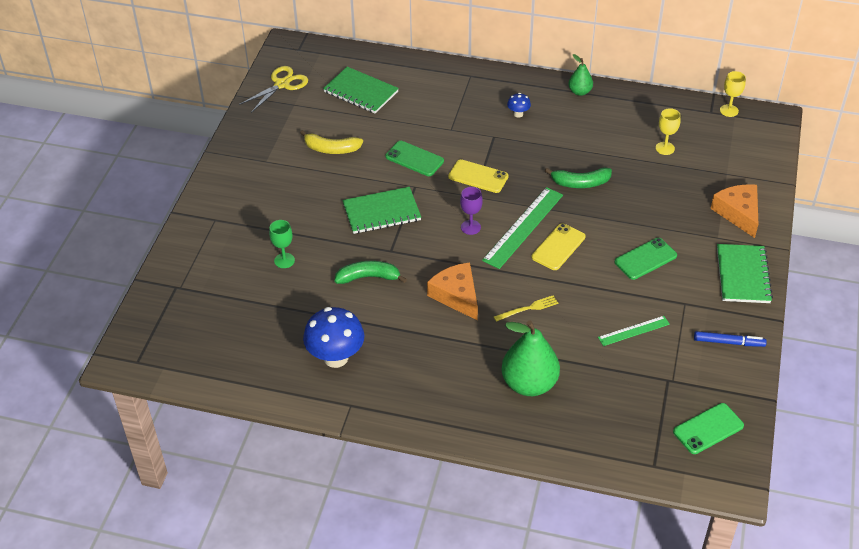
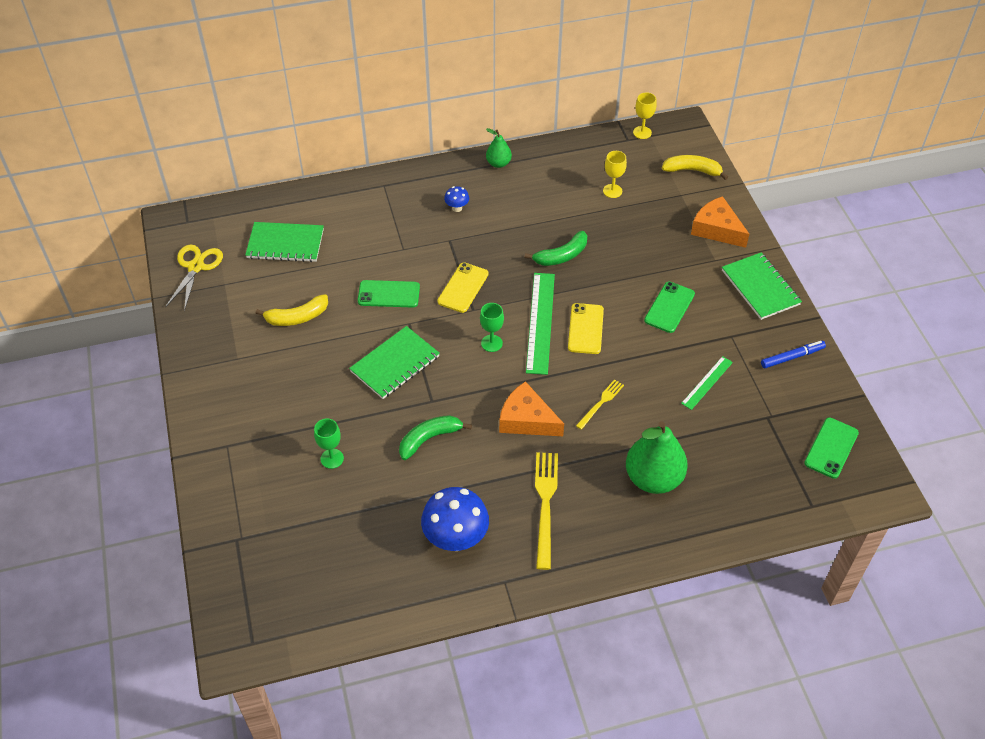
camera: 30 degrees left, 5 degrees up
yellow phone [448,159,509,193] -> yellow phone turned 60 degrees counterclockwise [438,262,489,313]
purple goblet [460,187,483,235] -> green goblet [480,303,504,352]
none -> yellow fork [535,452,558,570]
none -> yellow banana [662,155,728,180]

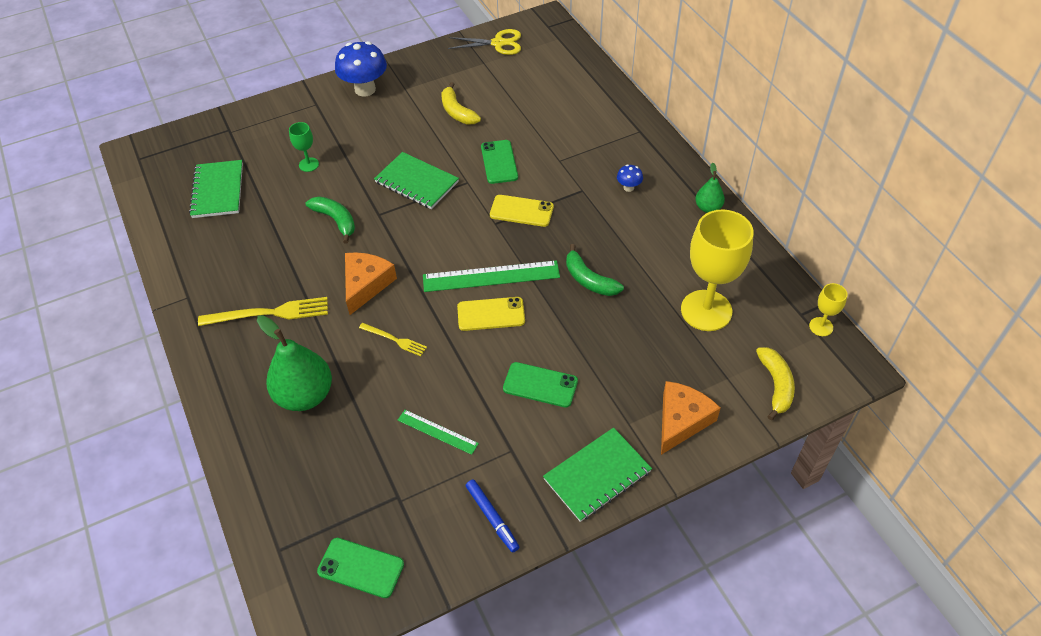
camera: 80 degrees right, 0 degrees up
green notebook [245,222,324,262] -> green notebook moved to [189,160,243,218]
blue mushroom [421,487,489,551] -> blue mushroom moved to [335,41,387,97]
green goblet [480,303,504,352] -> none
yellow goblet [603,151,627,198] -> yellow goblet [681,209,753,331], size x2.21

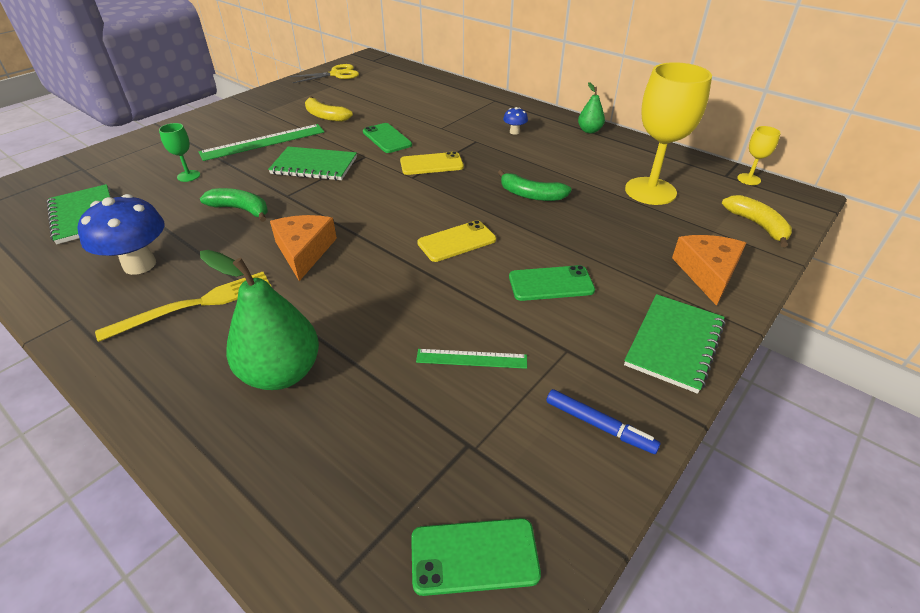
camera: 25 degrees left, 10 degrees down
blue mushroom [335,41,387,97] -> blue mushroom moved to [78,194,165,275]
yellow fork [359,323,427,356] -> none
green ruler [423,260,560,292] -> green ruler moved to [199,124,324,161]

